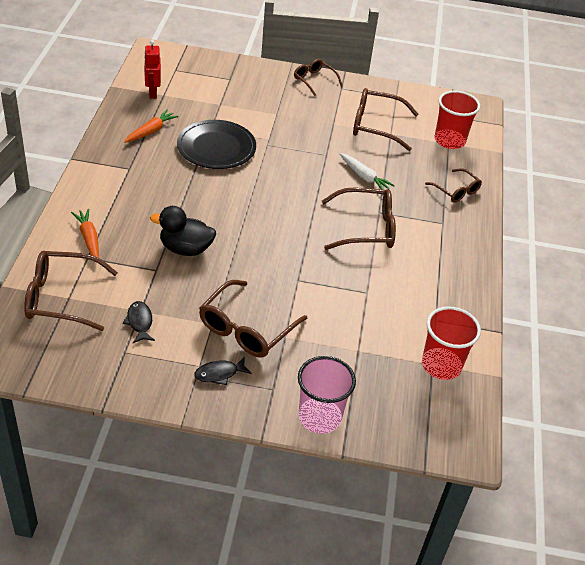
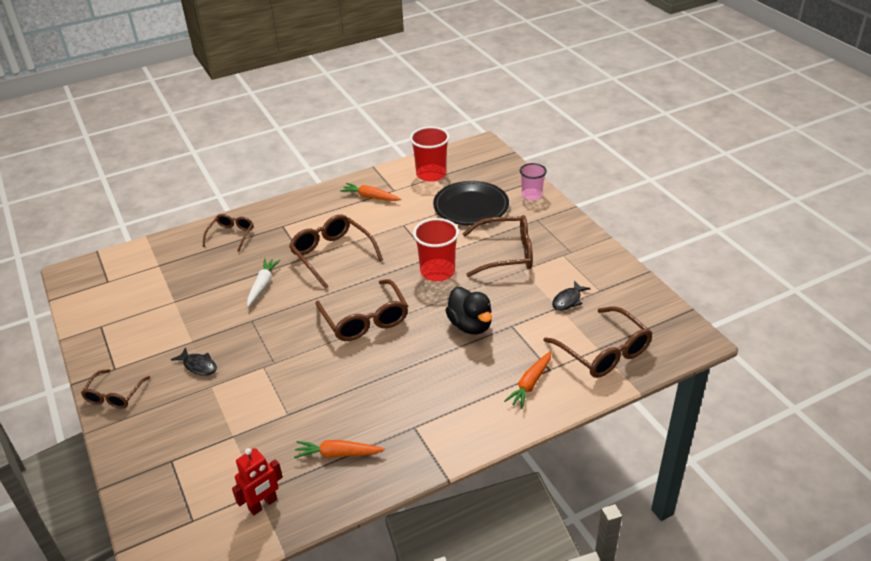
camera: 120 degrees left, 5 degrees down
black plate [177,120,256,169] -> black plate moved to [433,181,509,226]
black fish [194,356,252,385] -> black fish moved to [171,347,217,376]
pink cup [298,356,356,434] -> pink cup [520,163,547,200], size x0.66
brown glasses [353,88,418,151] -> brown glasses moved to [316,279,408,341]
red cup [434,91,480,149] -> red cup moved to [413,218,459,281]
none -> orange carrot [340,183,401,201]

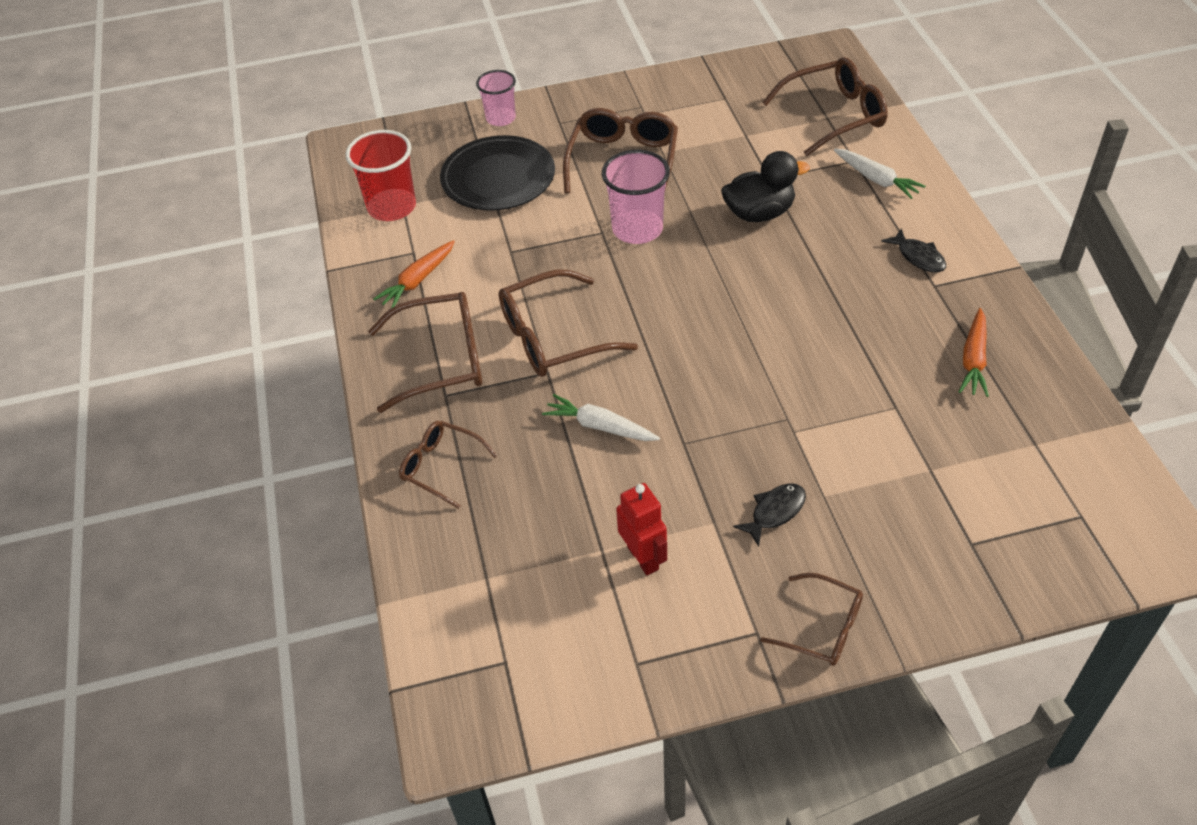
camera: 75 degrees left, 10 degrees up
red robot [232,448,283,515] -> red robot moved to [616,483,667,575]
brown glasses [316,279,408,341] -> brown glasses moved to [368,292,482,413]
red cup [413,218,459,281] -> pink cup [602,150,670,244]
orange carrot [504,351,551,409] -> white carrot [834,149,925,199]
black fish [552,281,590,311] -> black fish moved to [881,228,946,273]

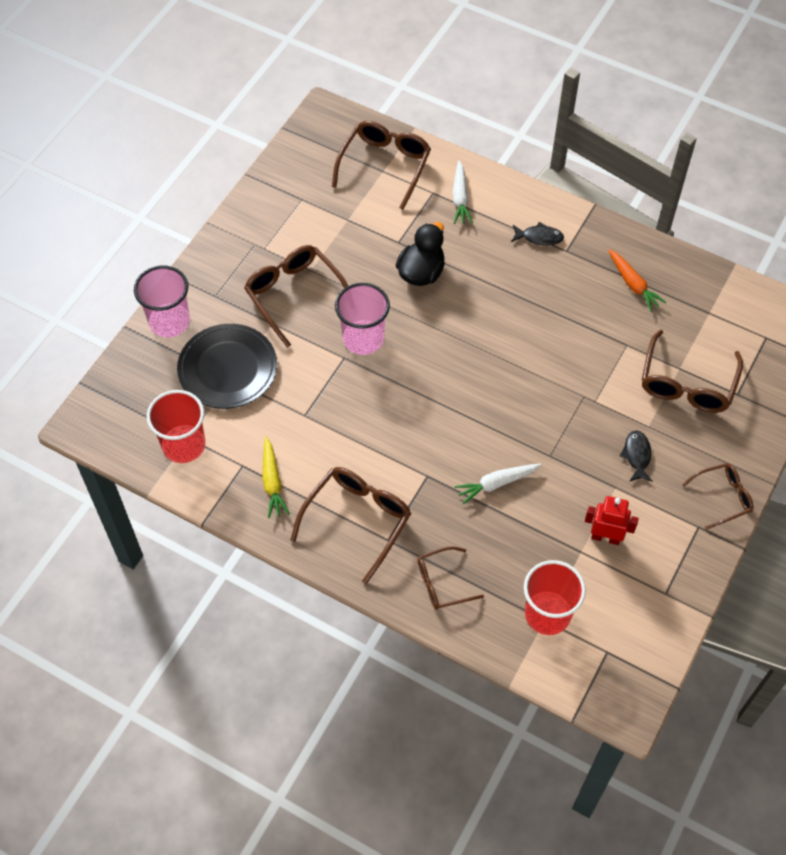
camera: 50 degrees left, 10 degrees up
orange carrot [373,240,455,308] -> yellow carrot [262,437,290,518]
pink cup [476,70,516,126] -> pink cup [134,266,190,337], size x1.52
brown glasses [498,270,638,377] -> brown glasses moved to [642,330,743,413]
white carrot [834,149,925,199] -> white carrot turned 90 degrees clockwise [452,160,473,224]
none -> red cup [524,560,586,635]

